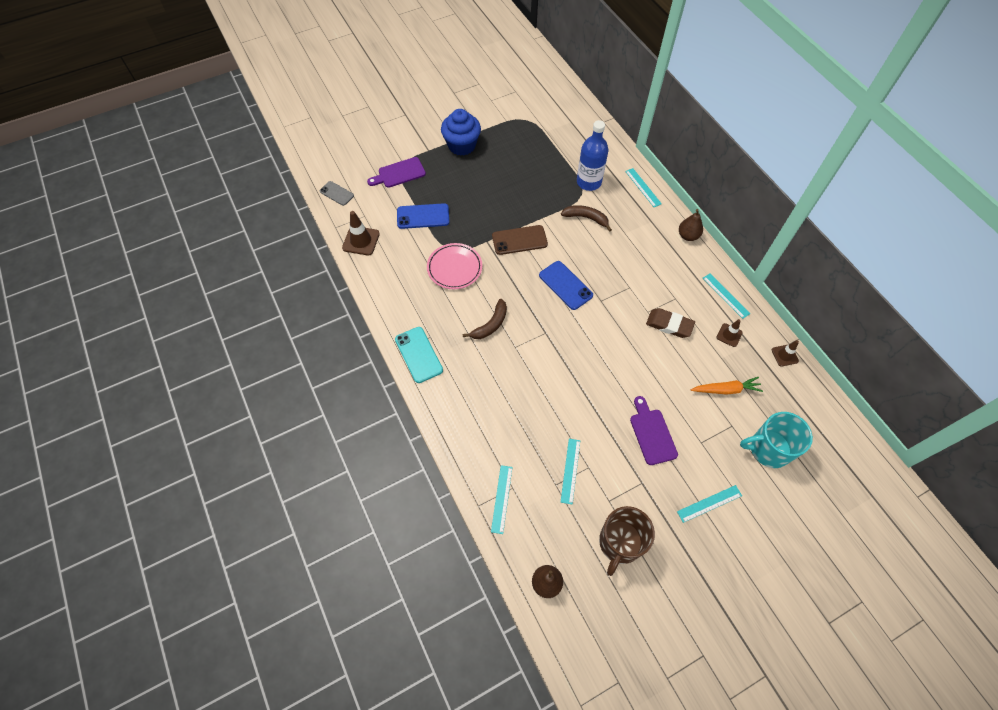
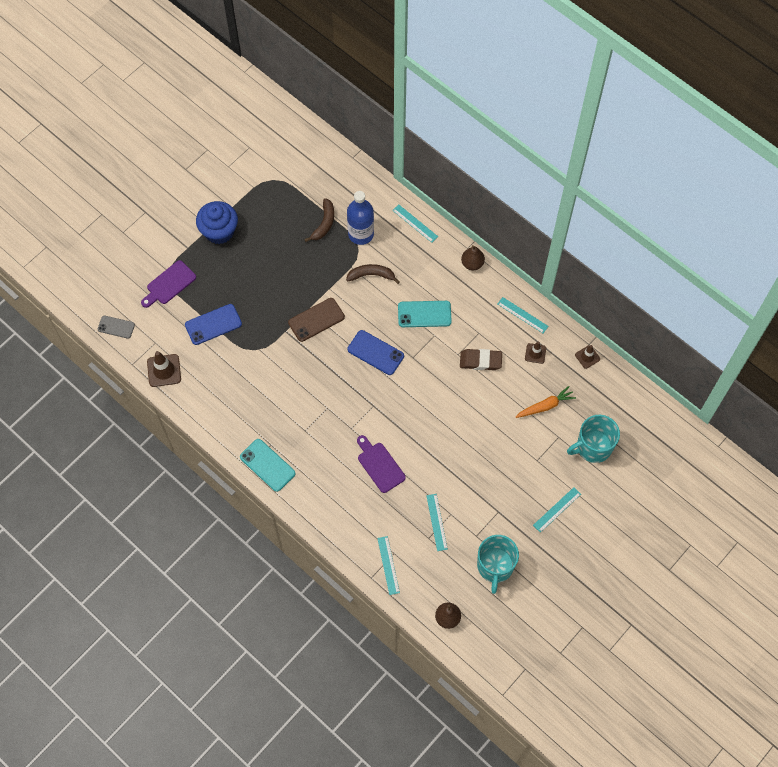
camera: 20 degrees left, 5 degrees up
pink plate [427,243,482,289] -> none
brown banana [463,299,507,339] -> brown banana moved to [304,198,334,242]
brown mug [599,506,655,576] -> turquoise mug [477,535,519,594]
purple cutting board [630,396,678,465] -> purple cutting board moved to [357,435,406,493]
none -> turquoise phone [398,301,452,327]

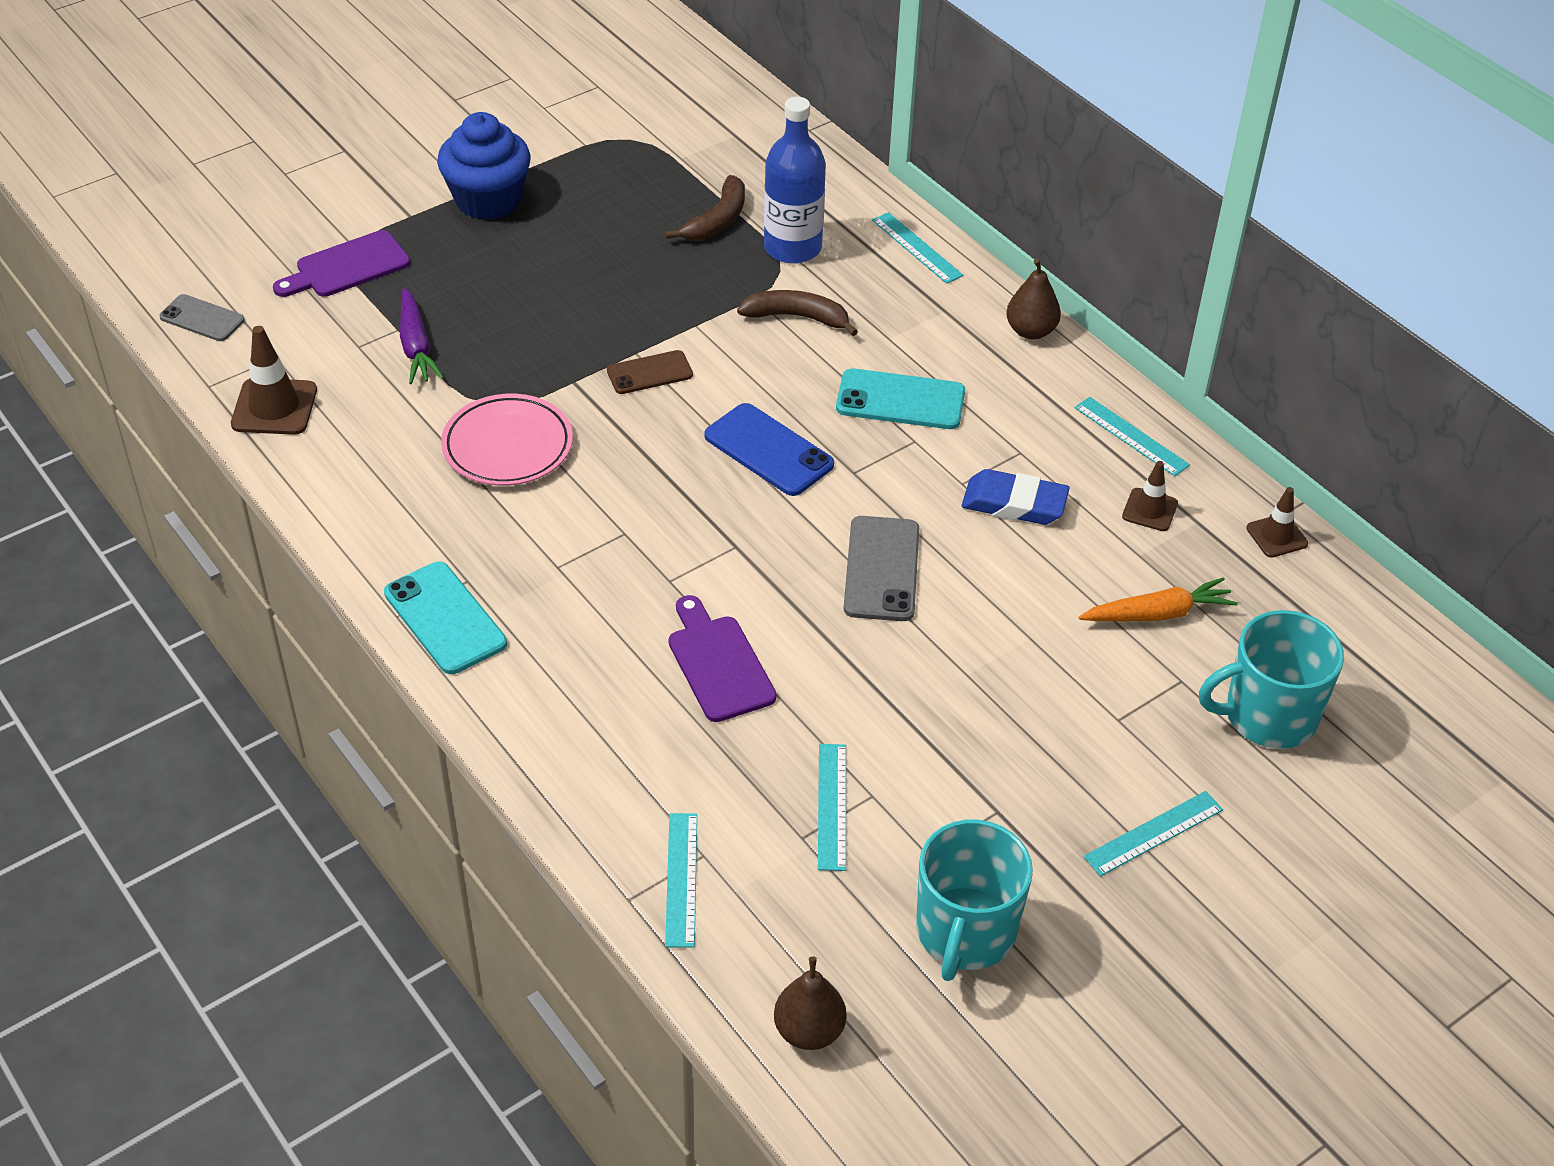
camera: 10 degrees right, 20 degrees down
blue phone [185,304,242,345] -> purple carrot [400,288,444,384]
brown phone [288,298,345,342] -> brown phone [607,350,693,394], size x0.65
brown eraser [460,349,502,370] -> blue eraser [962,469,1070,525]
none -> pink plate [441,394,573,486]
none -> grey phone [844,516,919,621]

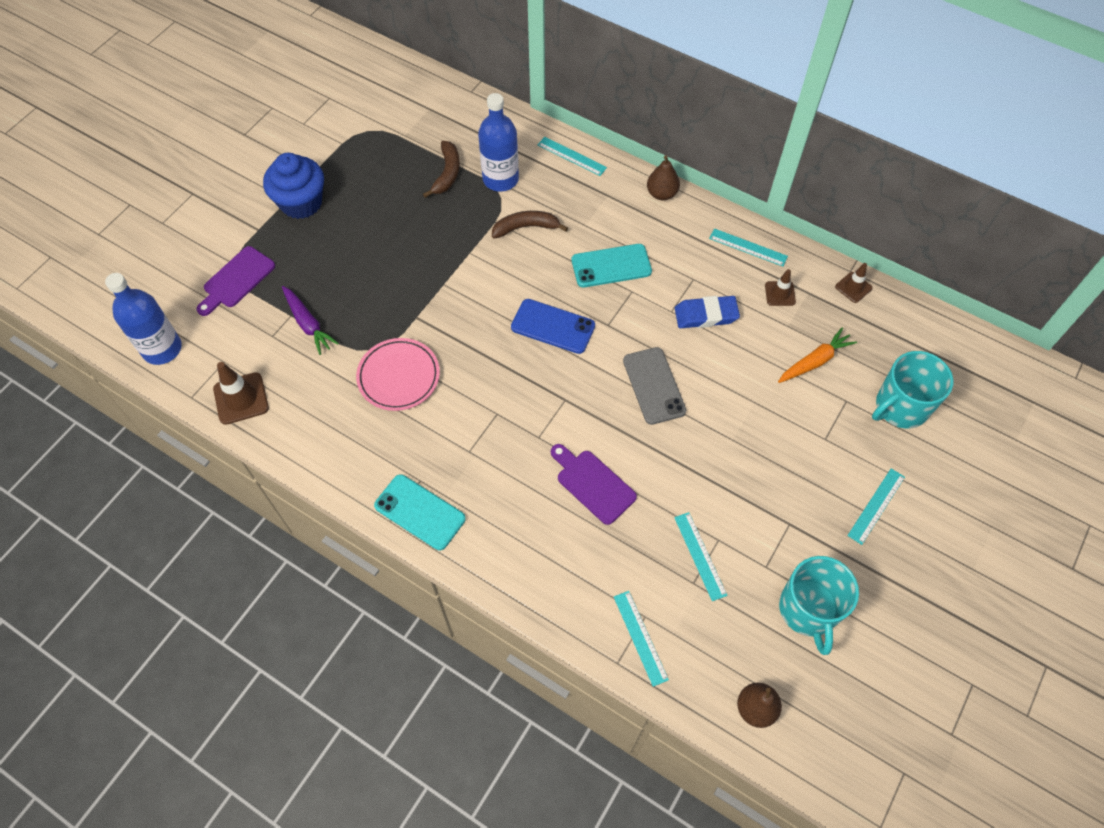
camera: 20 degrees left, 15 degrees up
grey phone [159,294,244,341] -> blue bottle [105,273,182,365]
brown phone [607,350,693,394] -> none

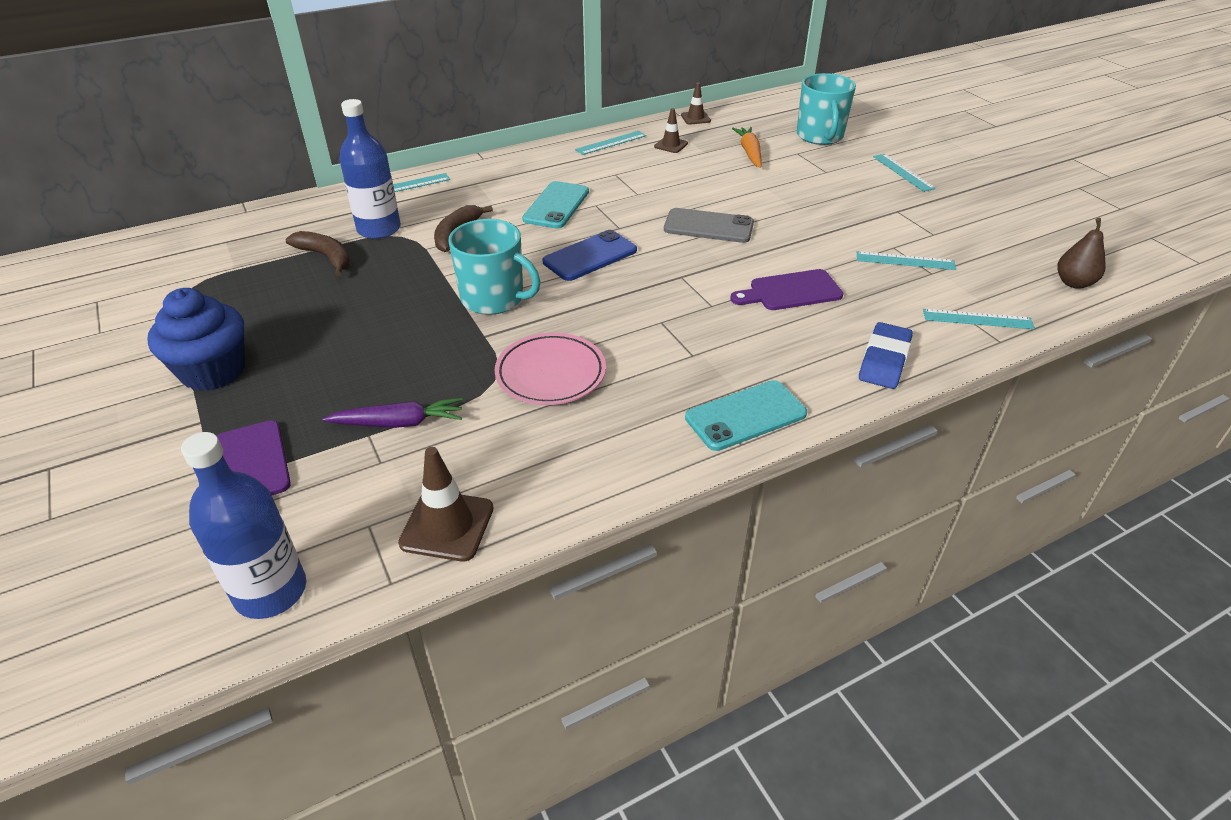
camera: 60 degrees left, 20 degrees down
brown pear [647,155,680,200] -> none
blue eraser [675,296,740,328] -> blue eraser moved to [859,322,913,389]
turquoise mug [779,556,859,655] -> turquoise mug moved to [448,219,541,315]

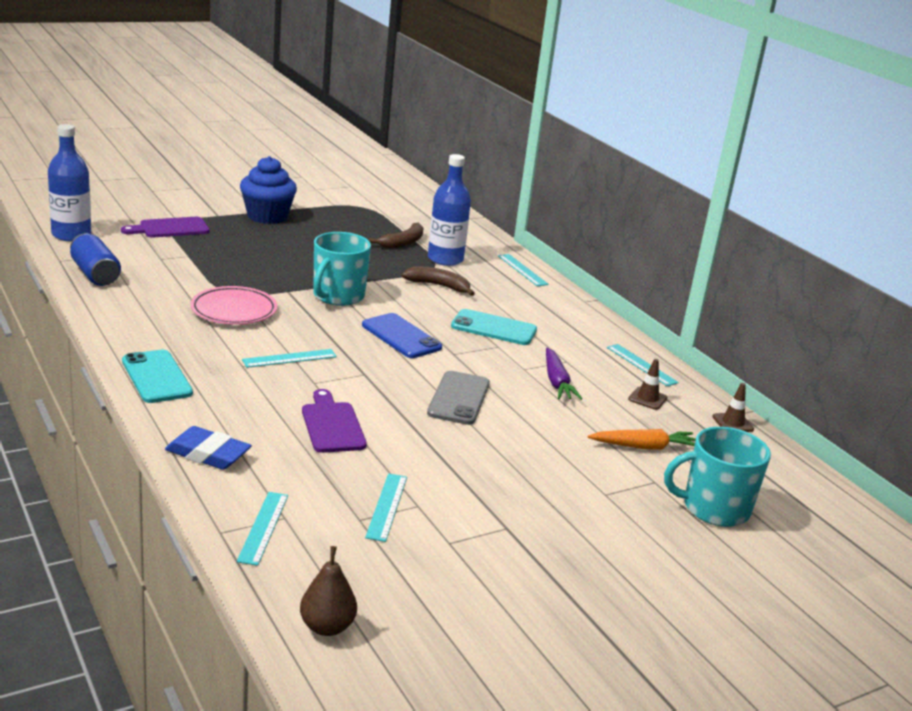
camera: 85 degrees right, 15 degrees down
purple carrot [322,398,463,428] -> purple carrot moved to [546,347,582,400]
brown traffic cone [398,447,494,561] -> blue can [70,233,121,286]
turquoise ruler [873,154,936,192] -> turquoise ruler moved to [242,349,337,368]

